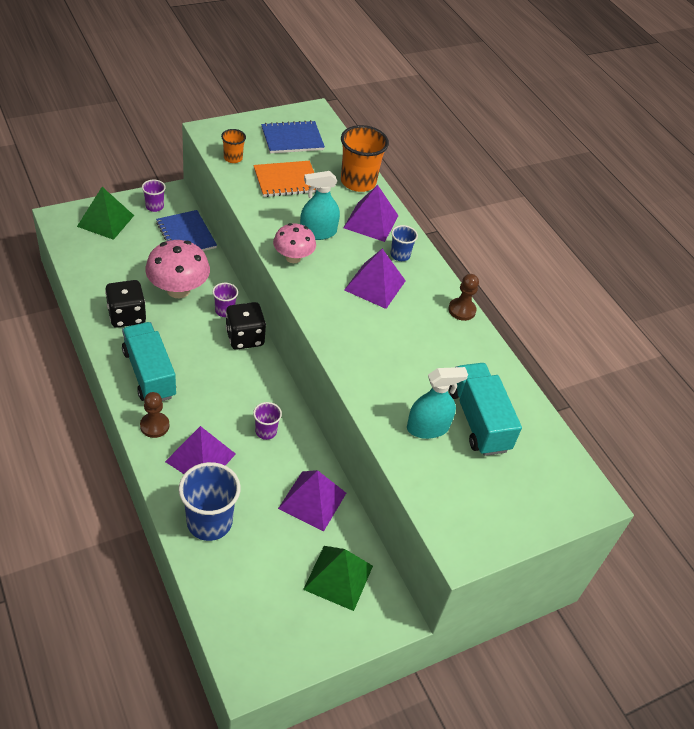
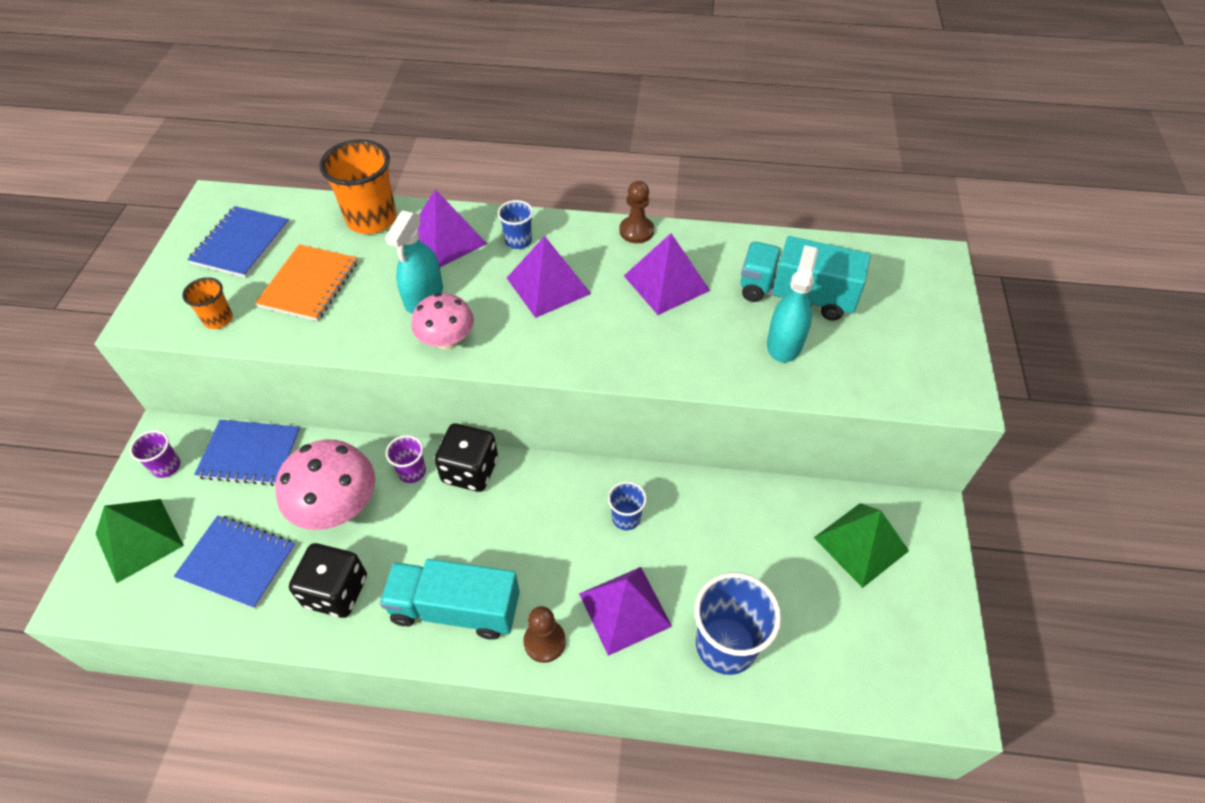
camera: 50 degrees left, 5 degrees up
purple cup [253,402,282,440] -> blue cup [608,481,647,530]
purple pyramid [278,470,346,531] -> purple pyramid moved to [624,233,710,315]
none -> blue notebook [174,515,296,609]

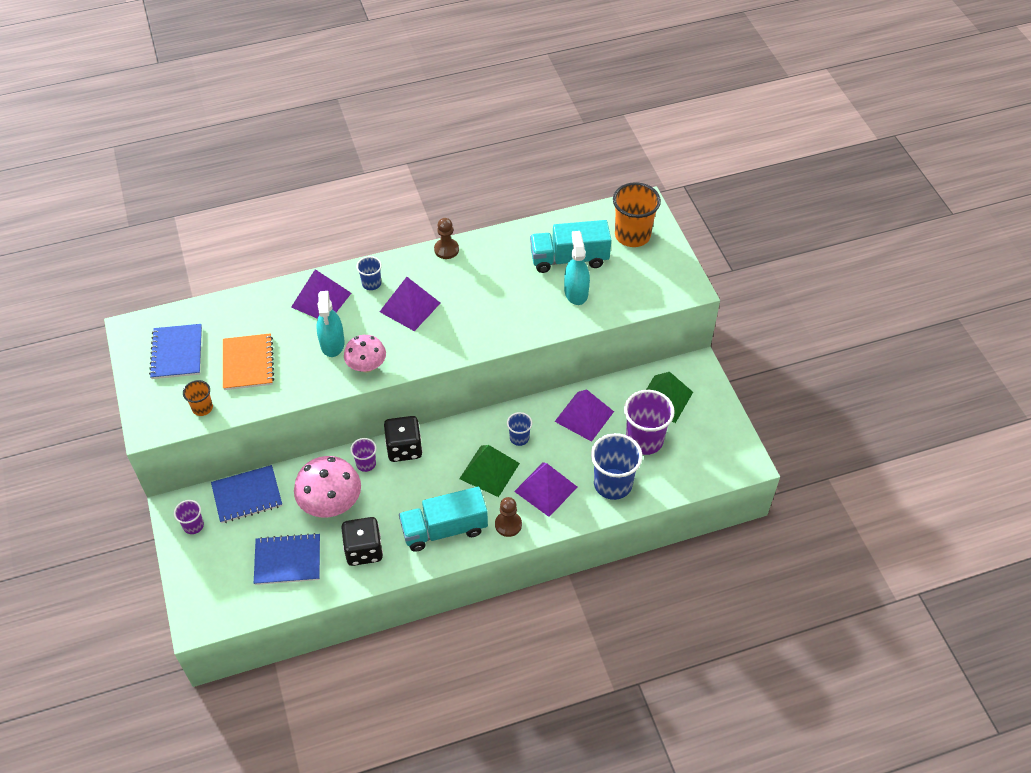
camera: 25 degrees left, 0 degrees up
green pyramid [96,499,184,583] -> green pyramid moved to [459,445,520,497]
orange cup [319,139,397,234] -> orange cup moved to [613,182,661,247]
purple pyramid [624,233,710,315] -> purple pyramid moved to [554,389,614,442]
none -> purple cup [624,390,675,455]

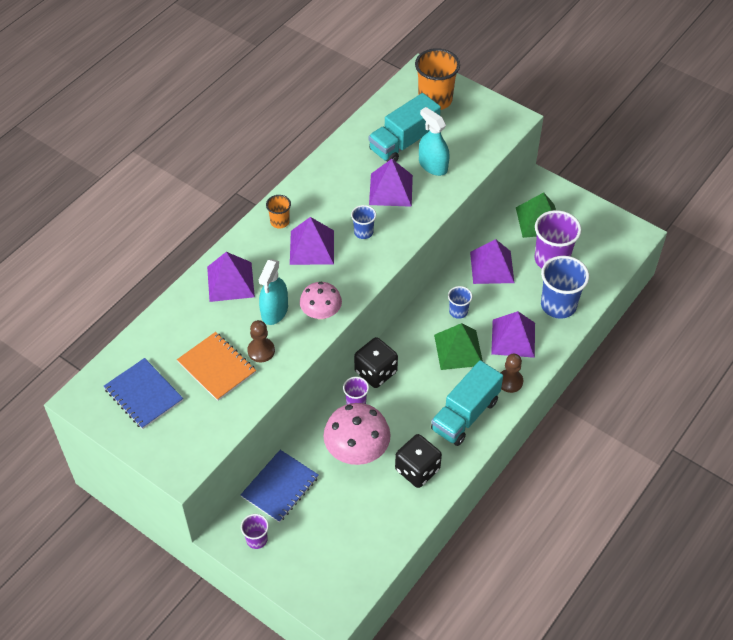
camera: 35 degrees left, 0 degrees up
orange cup [183,380,213,416] -> orange cup moved to [266,195,291,229]
blue notebook [254,533,320,585] -> none
turquoise spray bottle [316,291,345,357] -> turquoise spray bottle turned 60 degrees clockwise [259,259,288,325]
blue cup [356,256,382,290] -> blue cup moved to [351,205,376,239]
brown pawn [434,218,459,259] -> brown pawn moved to [247,320,275,362]
none -> purple pyramid [369,159,413,207]

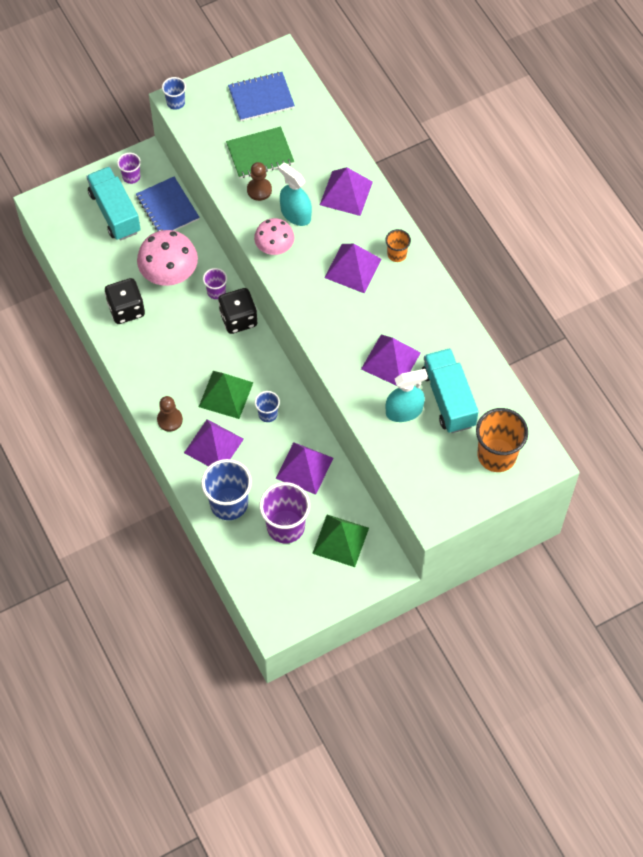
camera: 115 degrees right, 10 degrees up
orange notebook [177,332,256,401] -> green notebook [226,127,294,179]
blue cup [351,205,376,239] -> blue cup moved to [162,77,186,110]
turquoise truck [431,360,503,446] -> turquoise truck moved to [86,167,141,241]

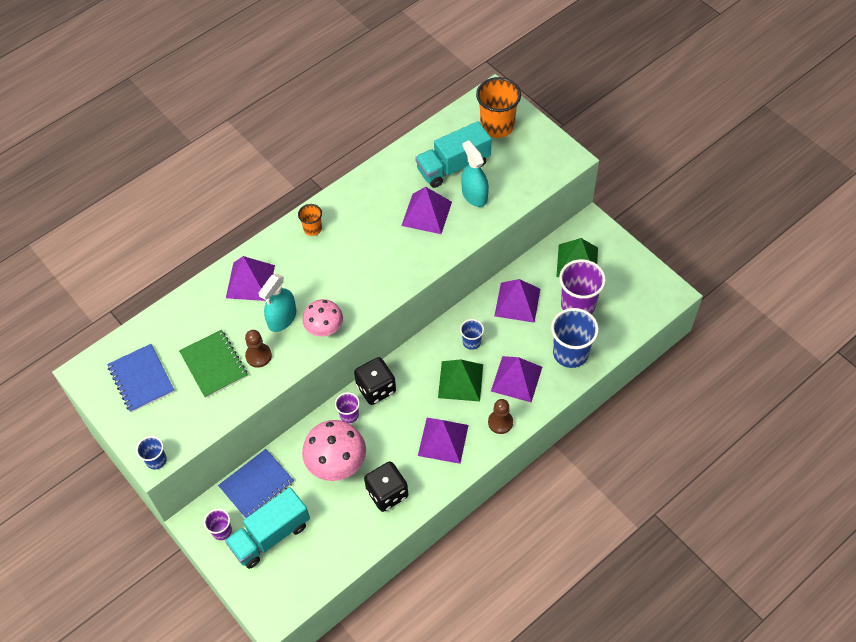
camera: 100 degrees left, 5 degrees down
purple pyramid [324,244,382,293] -> purple pyramid moved to [418,418,469,464]

